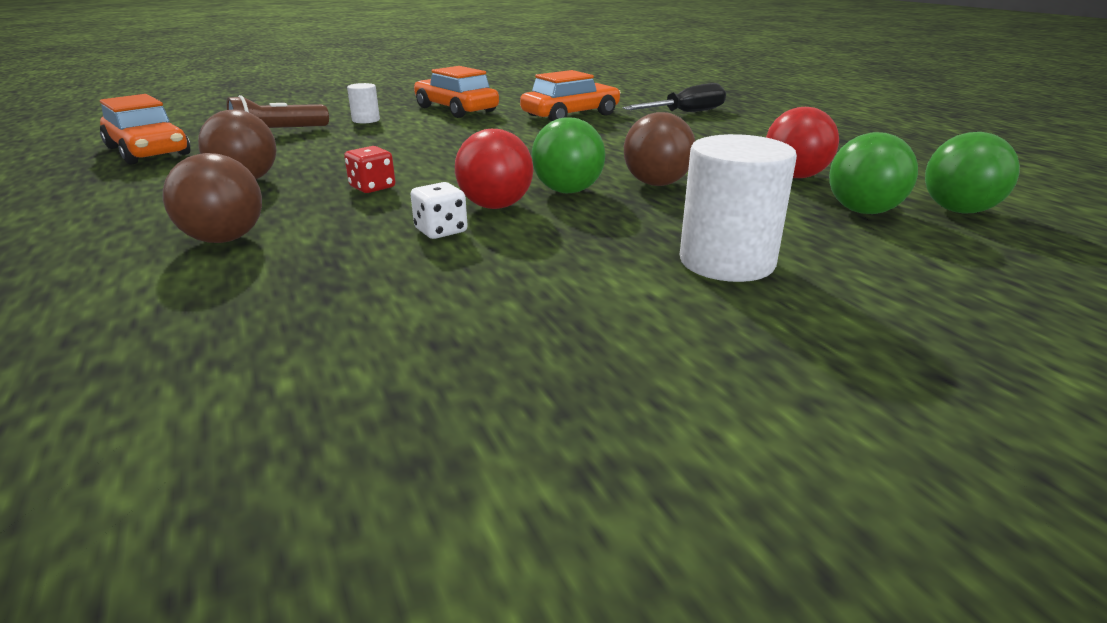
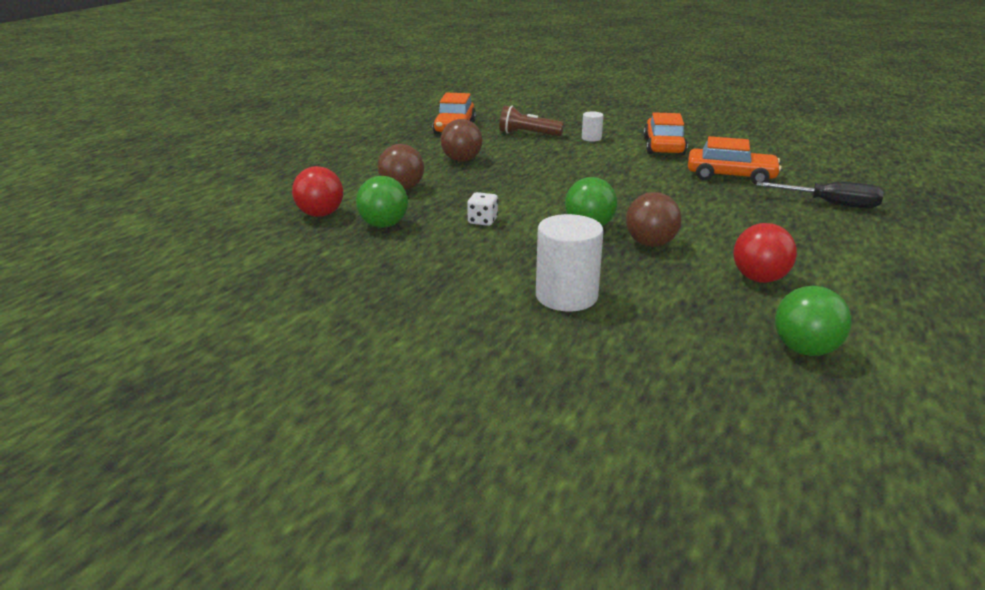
camera: 50 degrees right, 0 degrees up
red dice [344,146,395,193] -> none
red ball [455,129,533,209] -> red ball moved to [292,166,343,217]
green ball [829,132,918,214] -> green ball moved to [356,176,408,228]

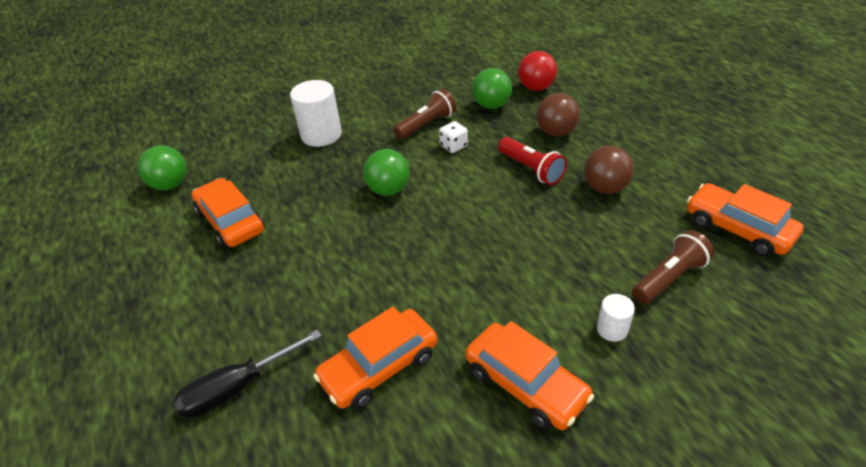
camera: 130 degrees right, 15 degrees up
brown ball [626,192,682,247] -> none
red ball [733,223,797,283] -> orange car [191,178,265,248]
none -> brown flashlight [394,88,456,139]
none -> red flashlight [498,137,567,185]

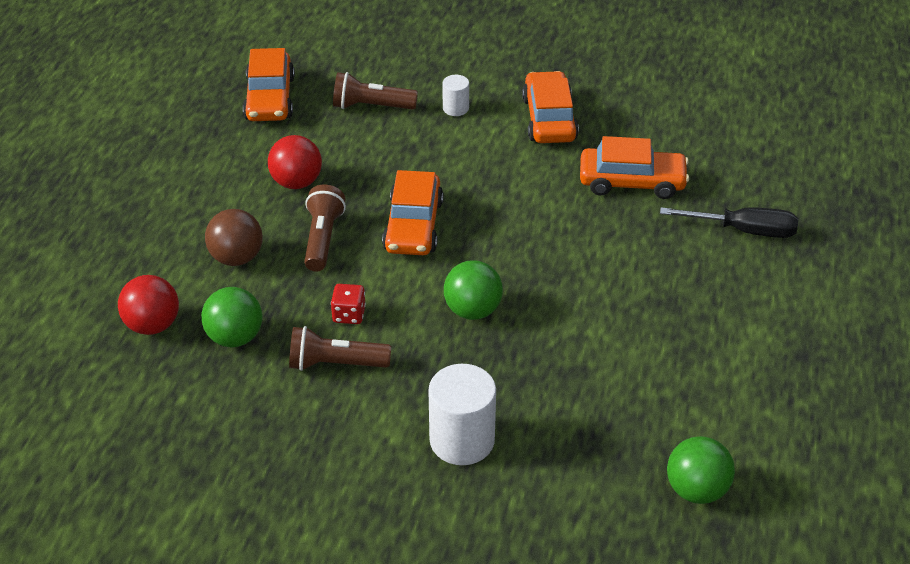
camera: 140 degrees left, 0 degrees up
orange car [191,178,265,248] -> orange car moved to [382,170,444,255]
white dice [439,121,468,153] -> red dice [331,284,366,324]
red flashlight [498,137,567,185] -> brown flashlight [304,185,346,272]
brown ball [584,146,634,194] -> red ball [268,135,322,189]

